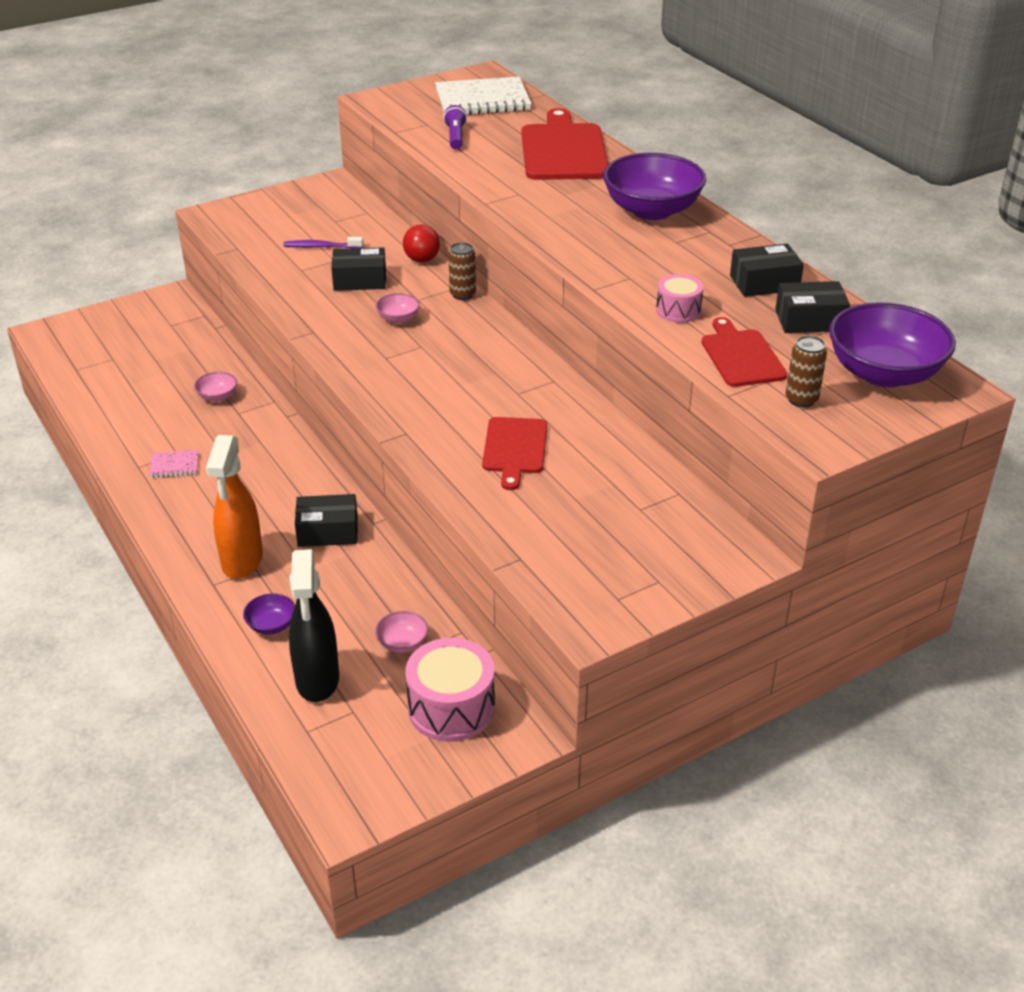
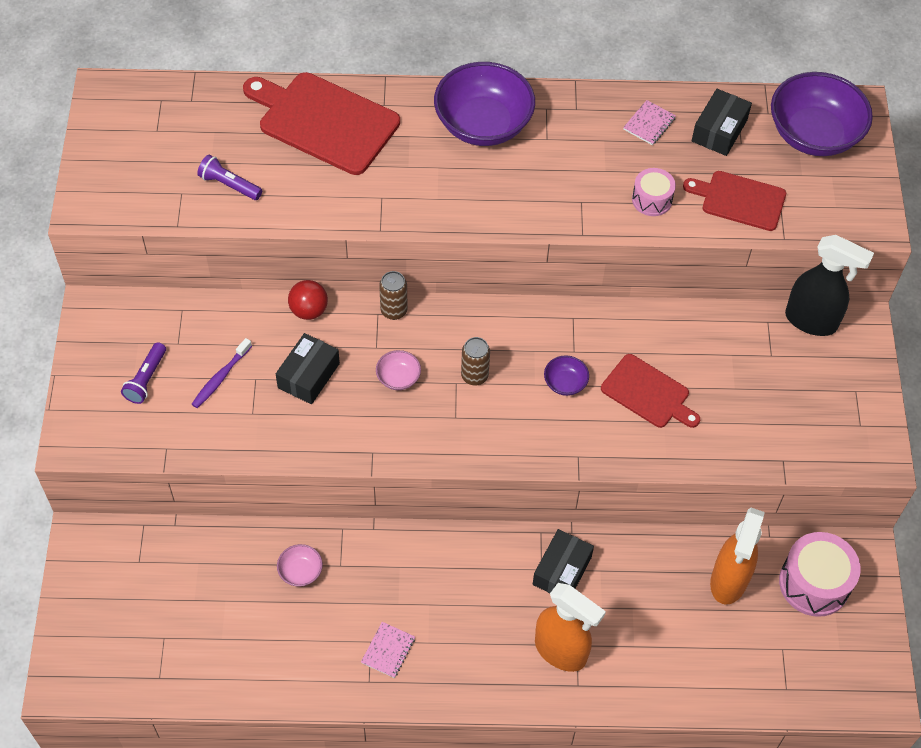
camera: 60 degrees left, 20 degrees up
purple bowl [243,593,295,634] -> purple bowl moved to [544,355,589,396]
black spray bottle [289,549,339,702] -> black spray bottle moved to [785,235,874,336]
pink bowl [375,611,429,653] -> orange spray bottle [710,508,765,604]
white notebook [435,77,532,115] -> none
black box [730,244,804,297] -> pink notebook [623,100,676,145]
brown can [786,335,827,408] -> brown can moved to [461,337,490,386]
none -> purple flashlight [121,342,166,404]

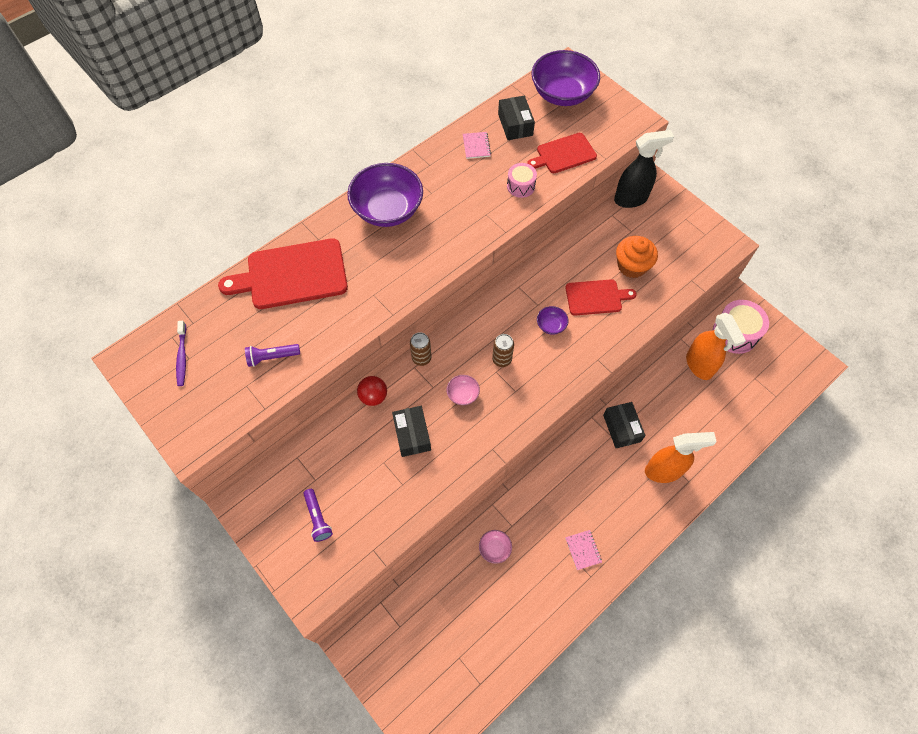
camera: 40 degrees left, 5 degrees up
purple toothbrush [192,338,252,408] -> purple toothbrush moved to [176,321,186,386]
none -> orange cupcake [616,236,658,278]

